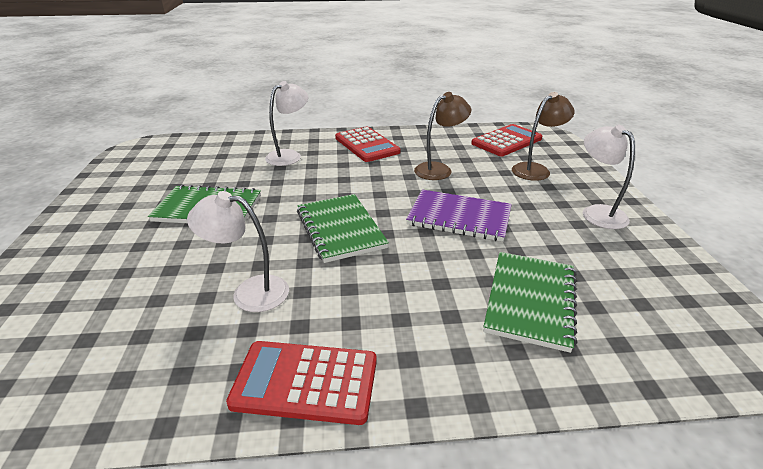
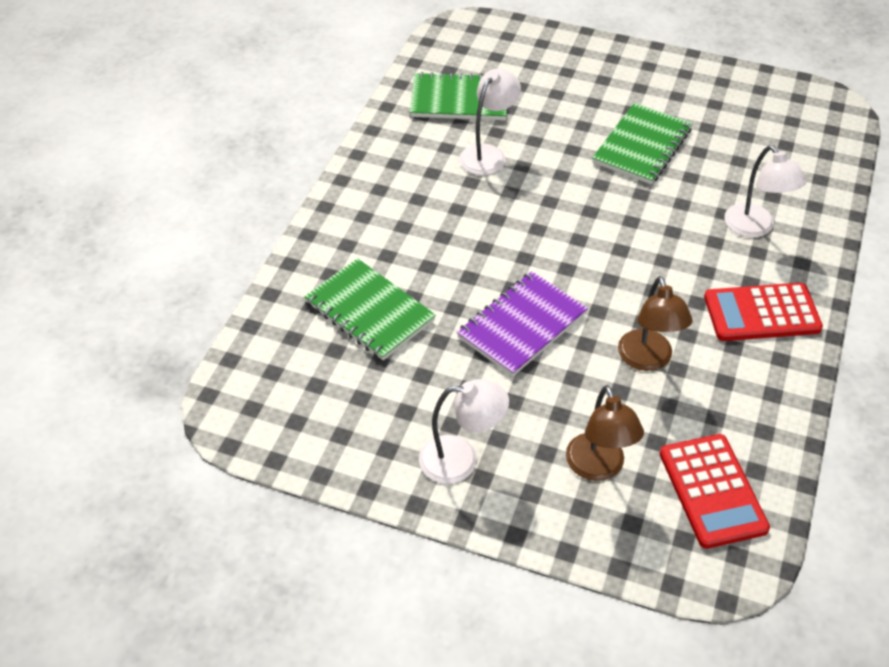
camera: 115 degrees right, 15 degrees up
red calculator [226,341,377,425] -> none
green notebook [297,194,389,263] -> green notebook moved to [410,72,507,120]

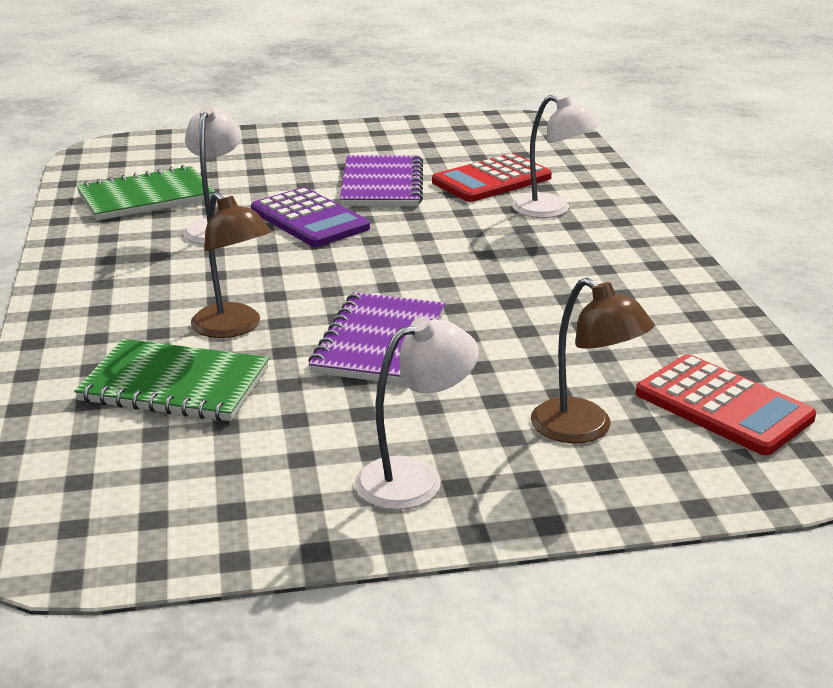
camera: 30 degrees left, 20 degrees down
green notebook [592,103,692,184] -> purple notebook [340,155,423,206]
brown lamp [618,276,692,371] -> brown lamp moved to [191,192,271,338]
red calculator [704,283,823,341] -> red calculator moved to [432,153,552,202]
none -> purple calculator [251,187,370,247]

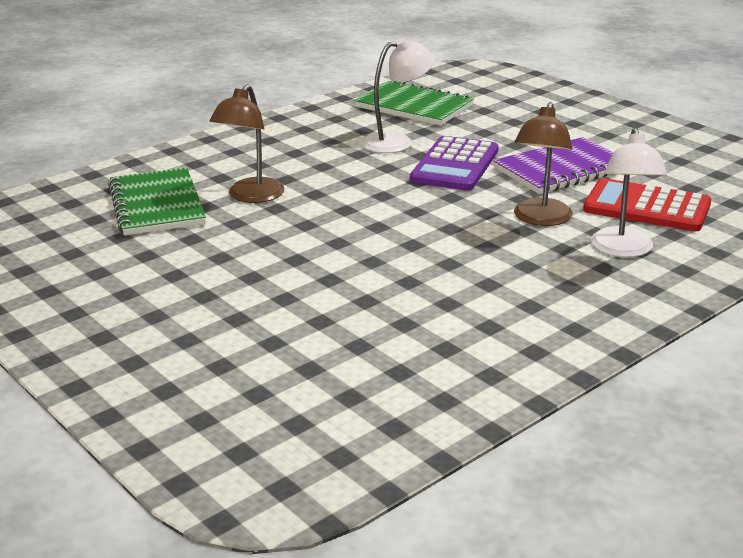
camera: 60 degrees right, 0 degrees up
purple notebook [308,292,445,385] -> none
white lamp [354,317,479,510] -> none
brown lamp [531,278,654,443] -> brown lamp moved to [514,102,572,226]
red calculator [636,354,816,455] -> none

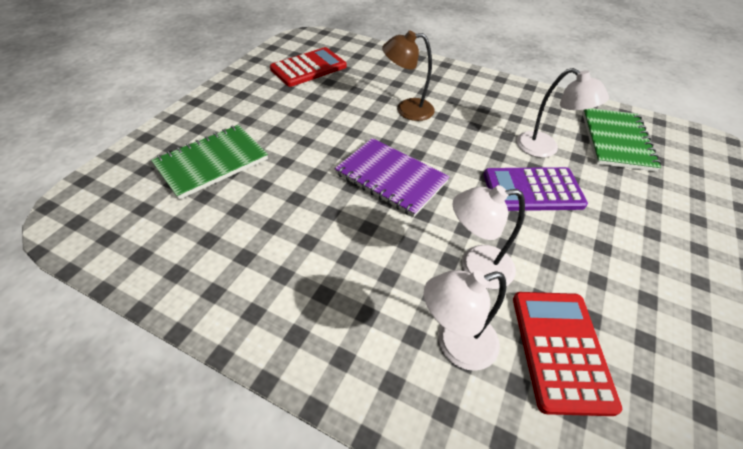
camera: 65 degrees right, 20 degrees up
green notebook [108,167,206,236] -> green notebook moved to [151,125,268,200]
purple notebook [493,137,614,194] -> purple notebook moved to [334,138,450,217]
brown lamp [514,102,572,226] -> white lamp [452,185,525,289]
none -> red calculator [270,47,347,87]

